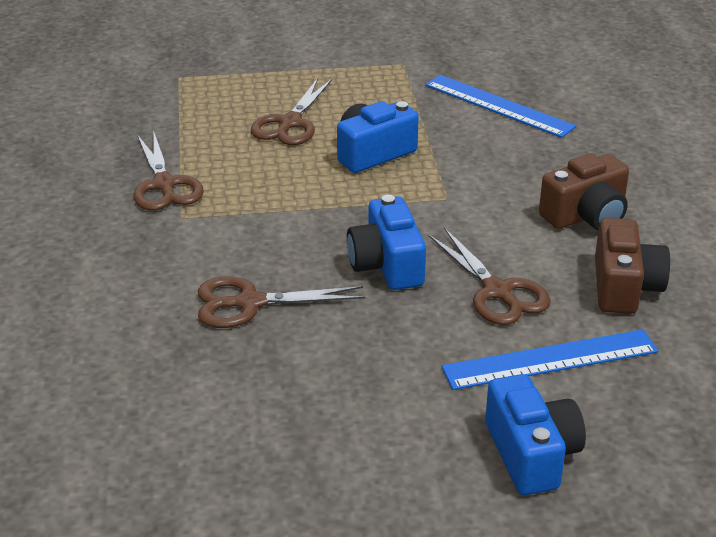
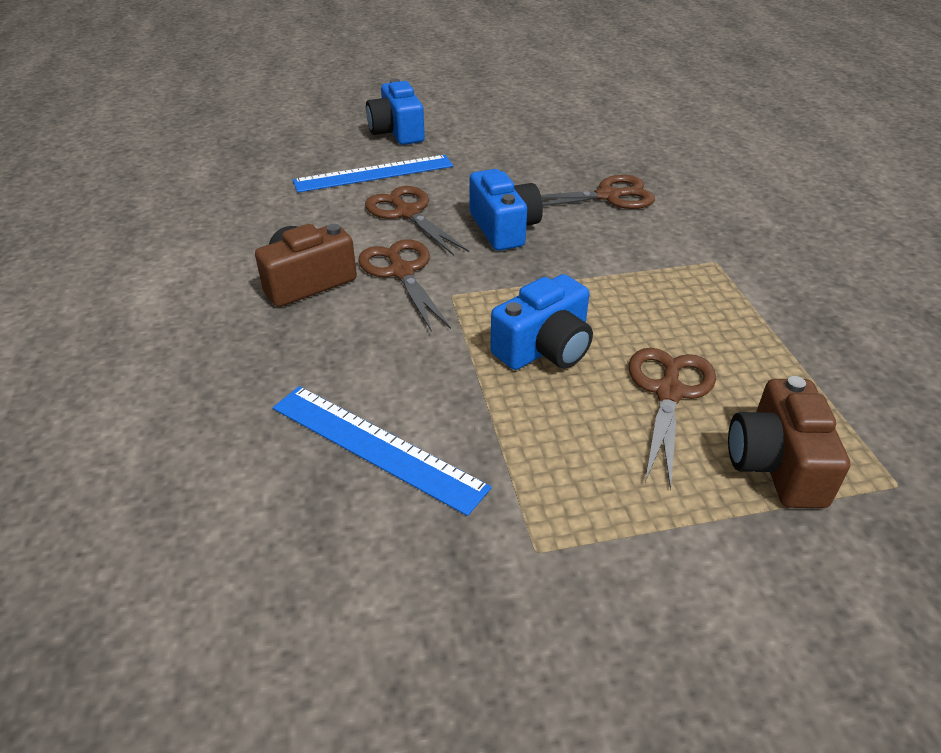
camera: 175 degrees right, 5 degrees up
brown scissors [133,130,204,211] -> brown scissors moved to [358,239,451,332]
brown camera [595,218,670,314] -> brown camera moved to [728,376,850,508]

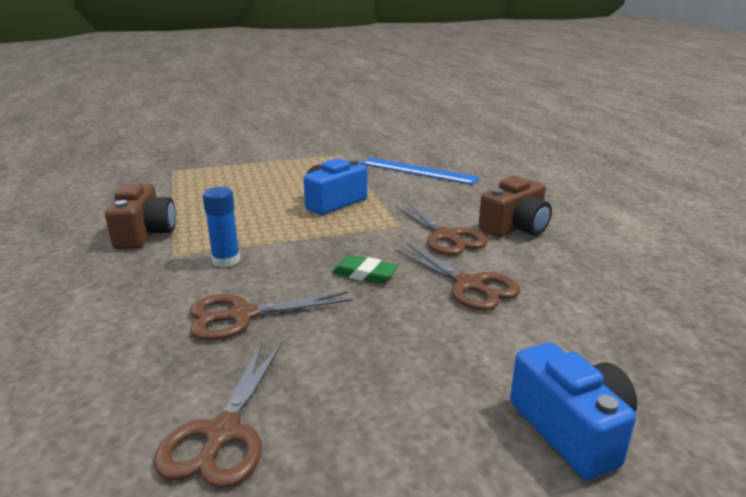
camera: 175 degrees right, 15 degrees down
blue ruler [293,155,453,193] -> none
blue camera [469,169,543,251] -> green eraser [332,255,399,284]
brown scissors [629,348,716,490] -> brown scissors moved to [154,342,282,488]
brown camera [728,376,850,508] -> brown camera moved to [105,184,176,249]
none -> blue glue stick [202,187,240,268]

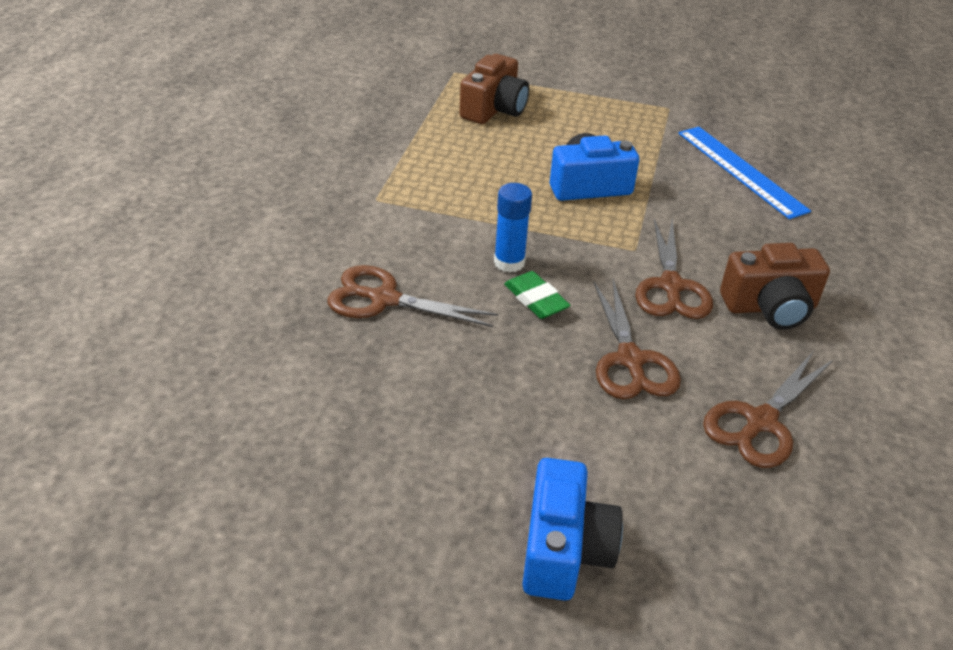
camera: 30 degrees right, 15 degrees up
brown camera [105,184,176,249] -> brown camera moved to [459,54,529,124]
brown scissors [154,342,282,488] -> brown scissors moved to [703,352,833,468]
blue glue stick [202,187,240,268] -> blue glue stick moved to [494,183,532,272]

